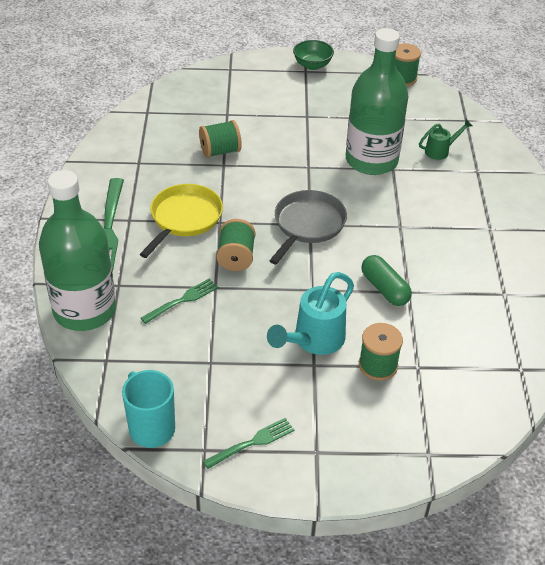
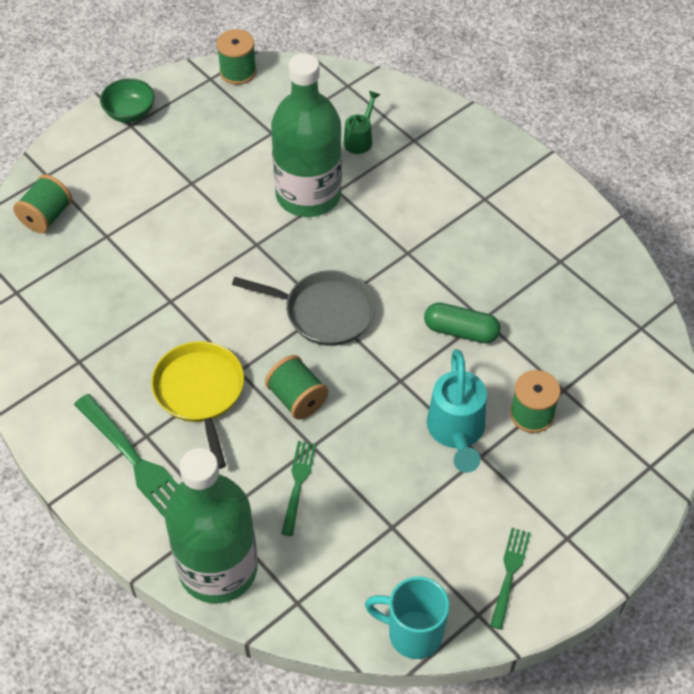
camera: 40 degrees left, 10 degrees up
green spool [199,120,242,158] -> green spool moved to [13,174,72,233]
grey pan [269,190,347,264] -> grey pan turned 120 degrees clockwise [232,270,376,346]

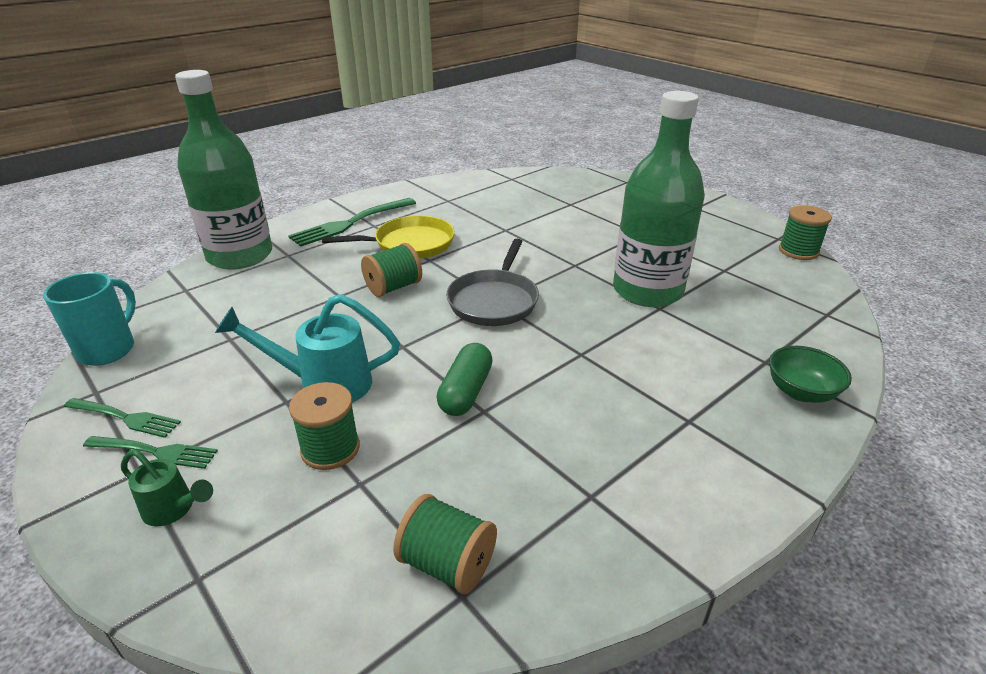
camera: 90 degrees right, 20 degrees down
green spool [13,174,72,233] -> green spool moved to [393,494,497,594]
green bowl [100,78,155,123] -> green bowl moved to [769,346,852,403]
green fork [281,441,316,536] -> green fork moved to [83,436,218,469]
green watering can [343,91,380,154] -> green watering can moved to [121,449,213,526]

